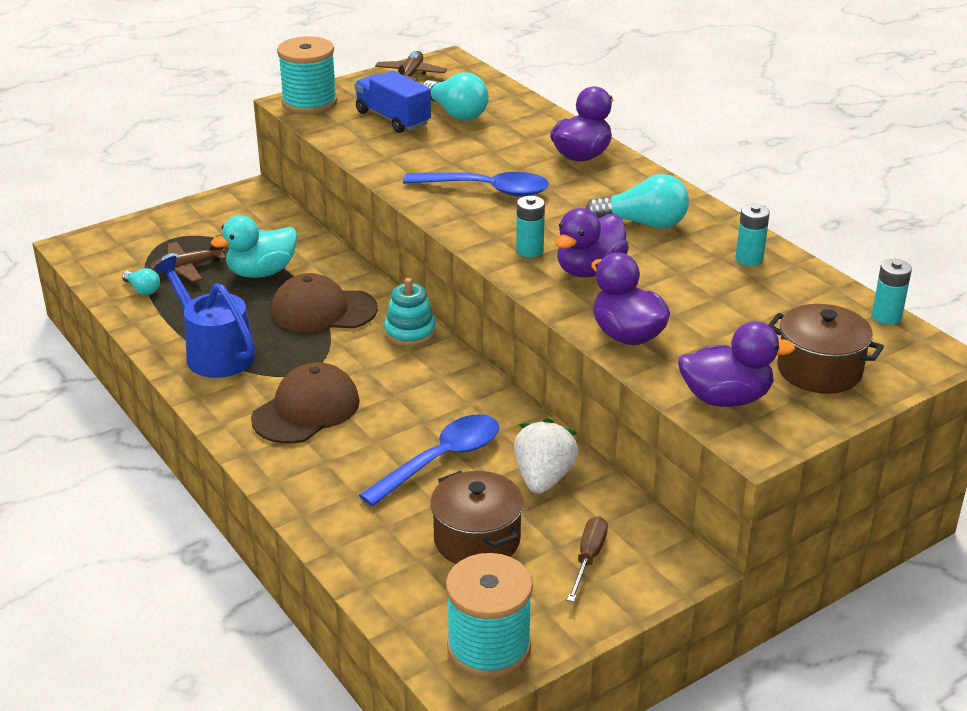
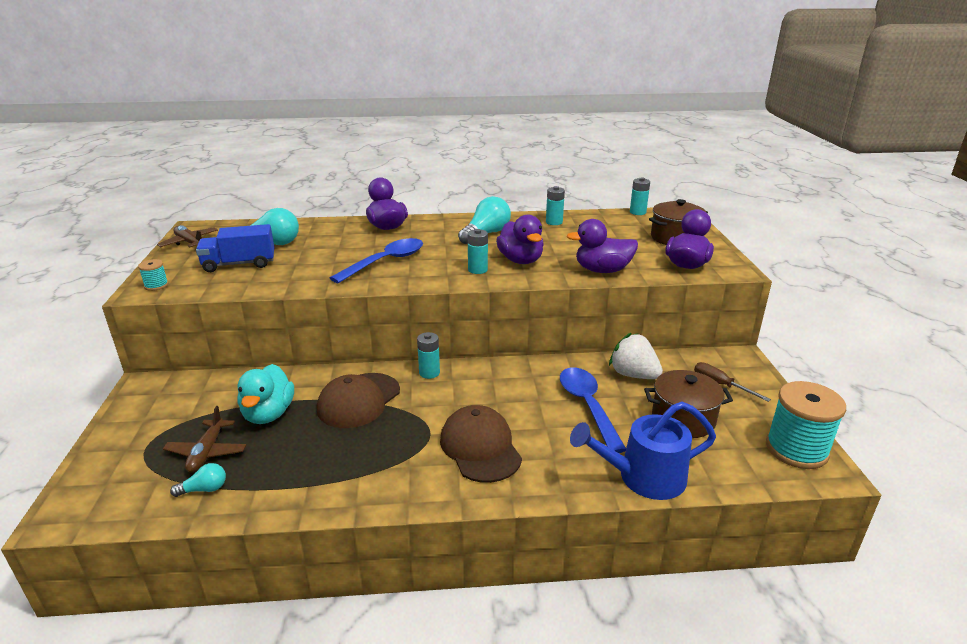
camera: 60 degrees left, 5 degrees down
blue watering can [154,256,256,378] -> blue watering can moved to [570,402,716,500]
turquoise spool [277,36,337,114] -> turquoise spool [138,259,168,291], size x0.45
turquoise stacking toy [384,278,436,347] -> turquoise battery [417,332,440,379]

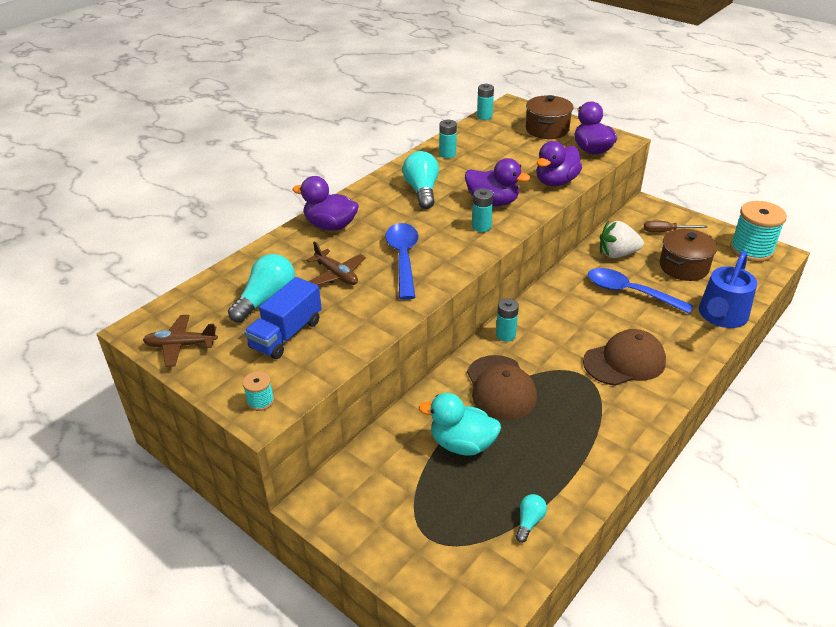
camera: 45 degrees left, 10 degrees up
brown plane [163,406,246,473] -> brown plane moved to [306,241,366,285]
turquoise duck [238,364,294,424] -> turquoise duck turned 150 degrees clockwise [419,393,501,456]
brown cap [440,405,522,483] -> brown cap turned 135 degrees clockwise [583,329,666,386]

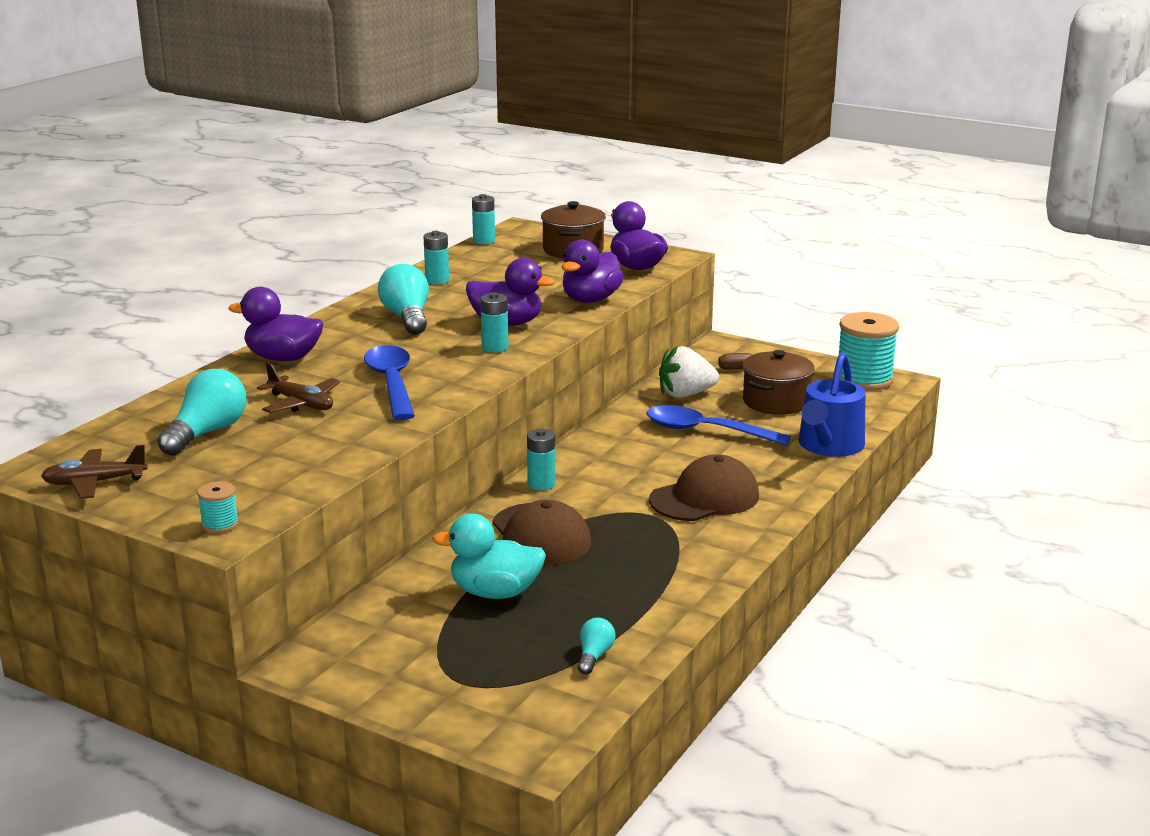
camera: 10 degrees left, 15 degrees down
blue truck [244,277,322,359] -> none

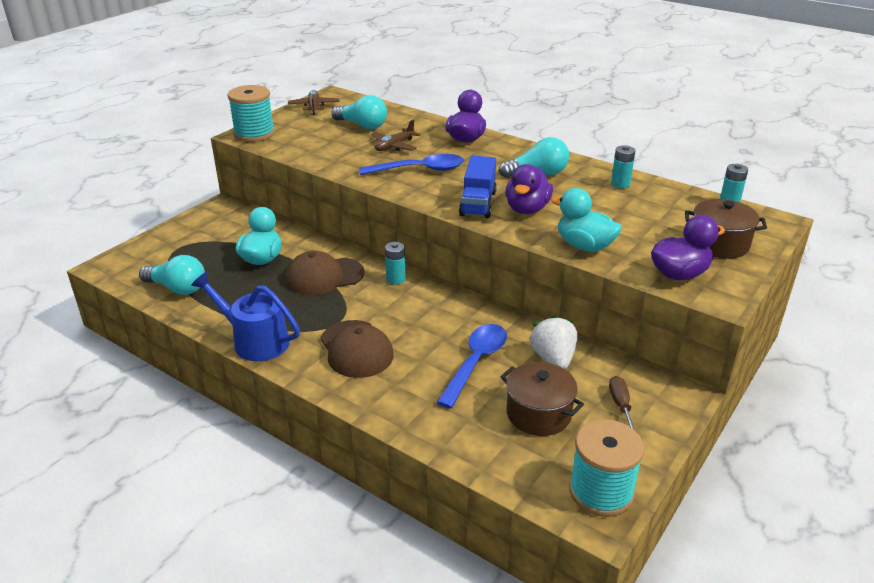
camera: 95 degrees right, 10 degrees up
turquoise spool [197,481,239,533] -> turquoise spool [228,85,275,142], size x2.23
turquoise battery [480,292,508,352] -> blue truck [459,156,497,218]
purple duck [562,240,624,303] -> turquoise duck [551,188,622,252]
turquoise light bulb [578,618,616,675] -> turquoise light bulb [139,255,205,295], size x1.90
blue watering can [799,352,866,457] -> blue watering can moved to [191,272,300,361]

